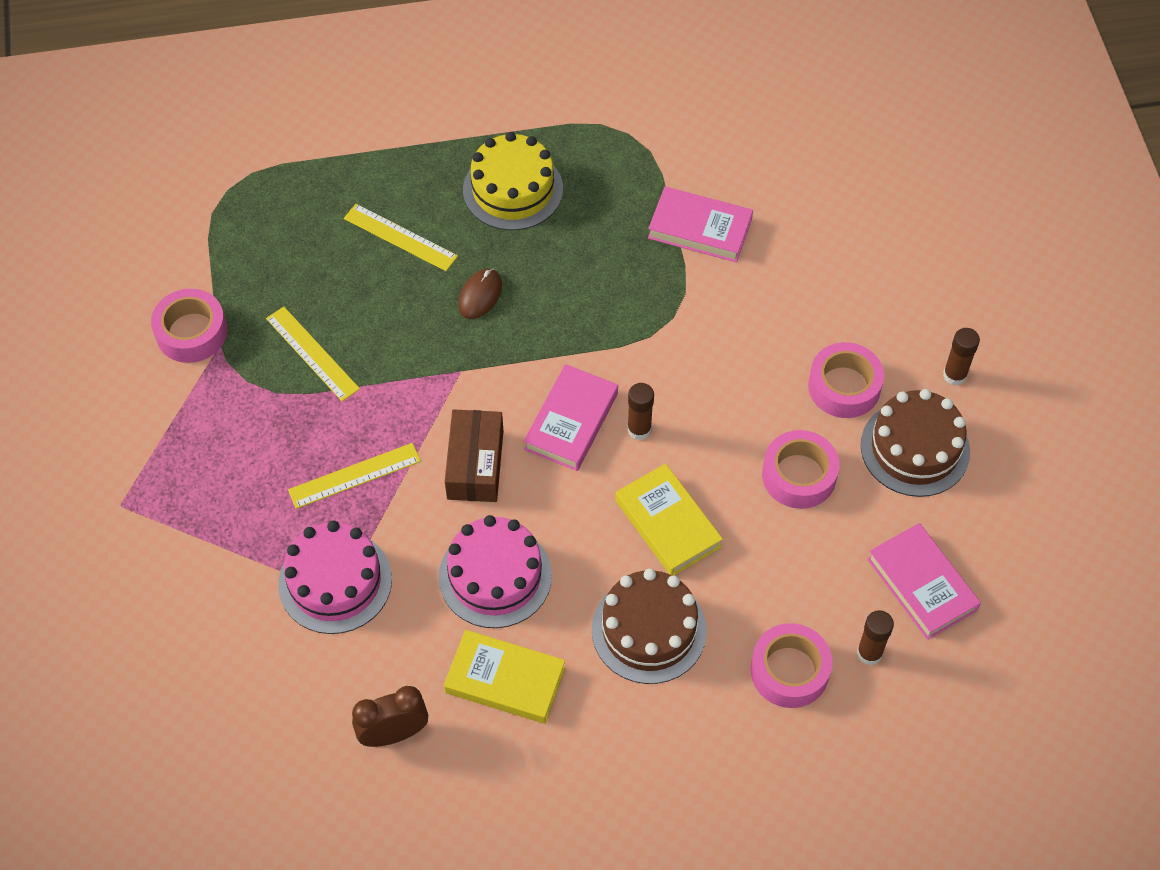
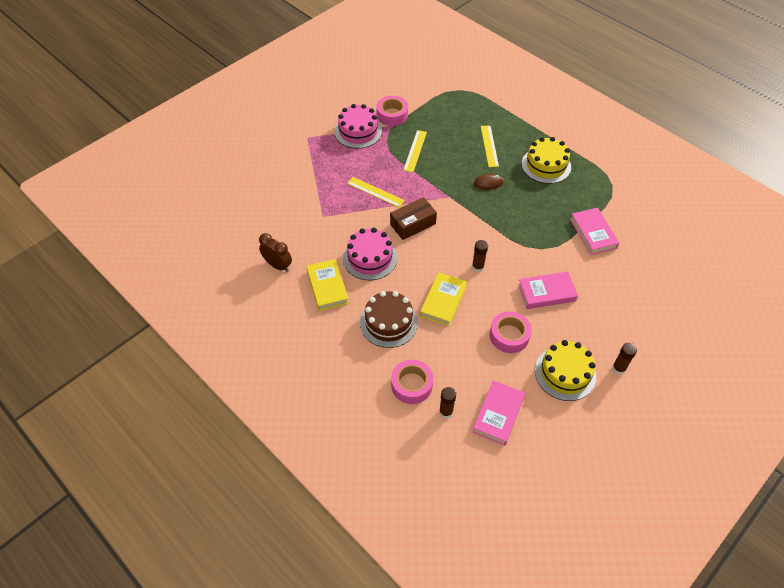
camera: 55 degrees right, 5 degrees down
pink cake [278,520,392,634] -> pink cake moved to [335,104,382,149]
pink book [524,364,618,471] -> pink book moved to [518,272,578,309]
pink tape [808,342,884,418] -> none
brown cake [861,389,970,497] -> yellow cake [535,340,596,401]

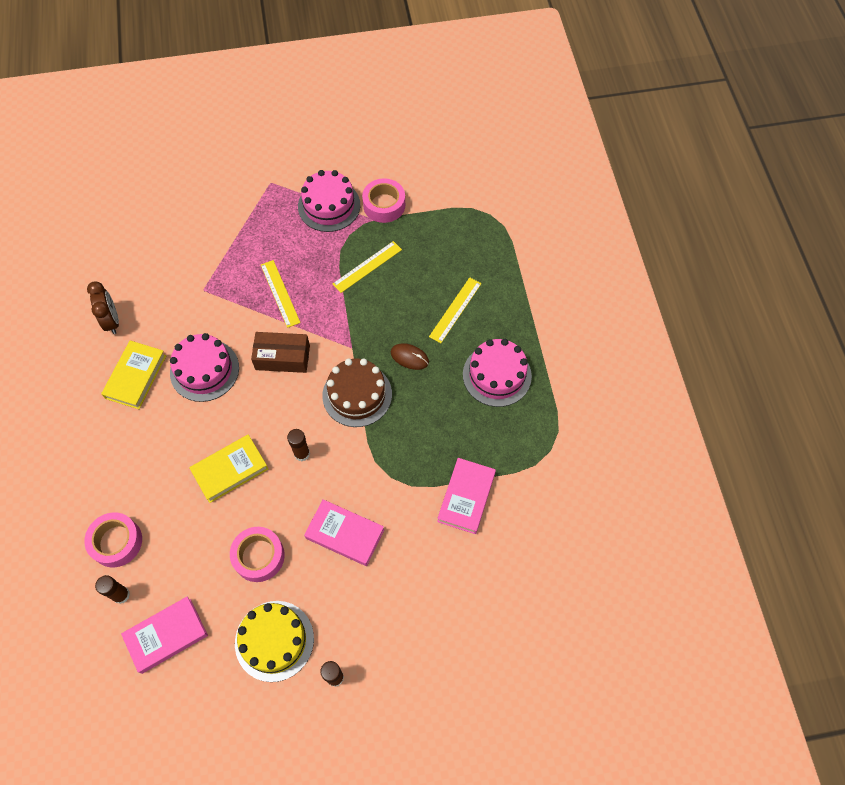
camera: 35 degrees right, 10 degrees up
brown cake [360,291,418,348] -> brown cake moved to [322,358,392,427]
yellow cake [522,137,571,184] -> pink cake [463,339,532,407]

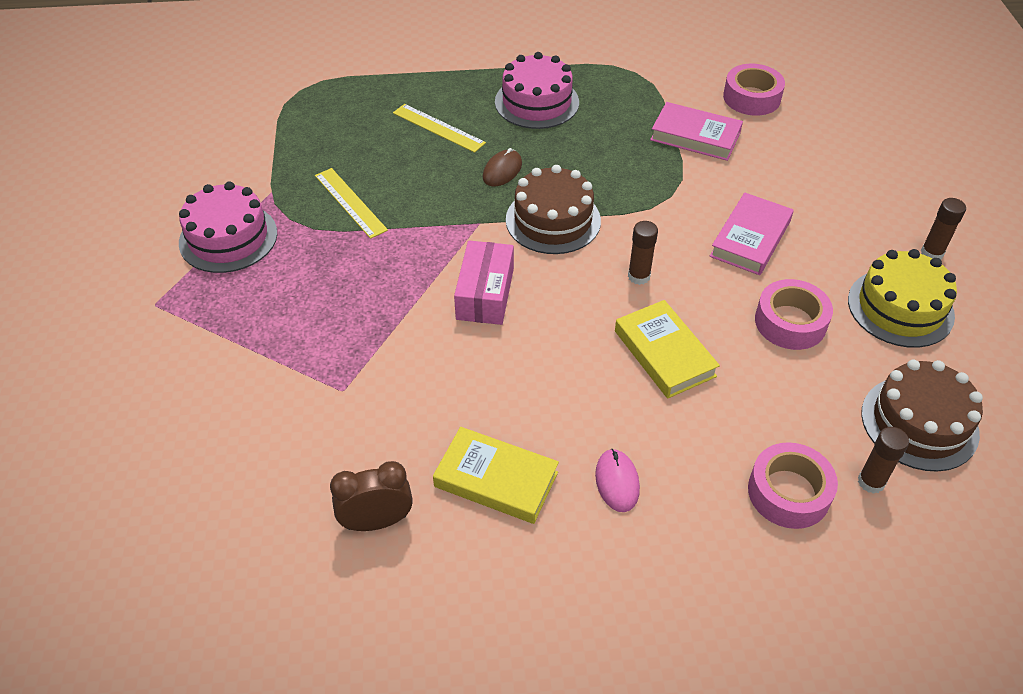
camera: 85 degrees left, 15 degrees down
pink book [121,596,208,674] -> brown cake [861,359,983,472]
pink cake [170,333,239,402] -> none
brown box [251,332,310,373] -> pink box [454,240,514,325]
yellow ruler [261,260,301,328] -> none
pink tape [362,178,405,223] -> pink tape moved to [723,64,785,116]
none -> pink mouse [595,449,640,512]

